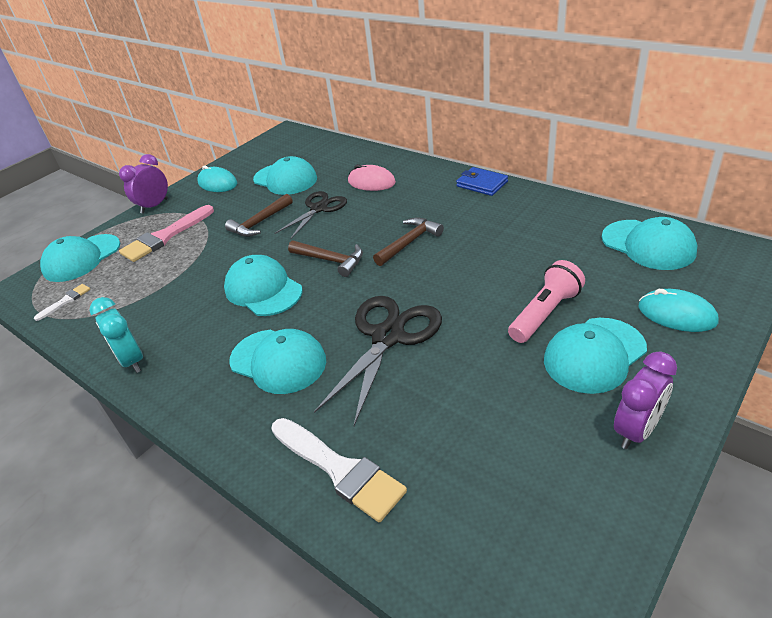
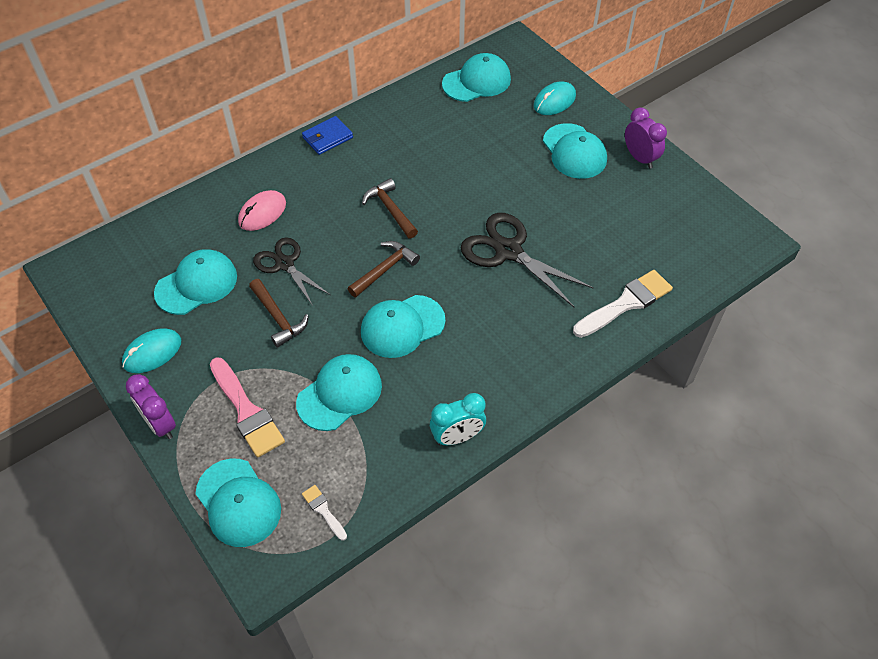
camera: 80 degrees left, 15 degrees up
turquoise cap [229,329,326,394] -> turquoise cap moved to [296,354,382,431]
pink flashlight [508,260,585,343] -> none

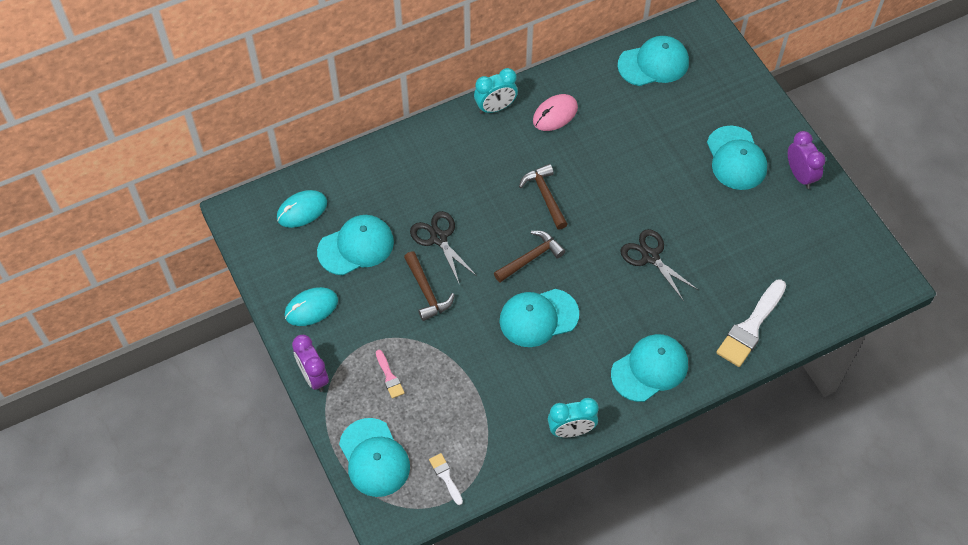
camera: 10 degrees right, 5 degrees up
pink brush [210,357,285,458] -> pink brush [376,350,405,399], size x0.50
pink mouse [238,190,286,231] -> pink mouse moved to [533,94,578,131]
turquoise cap [296,354,382,431] -> turquoise cap moved to [611,334,688,402]
blue wallet [302,116,353,155] -> turquoise clock [474,68,518,114]
black scissors [460,213,594,307] -> black scissors [621,229,698,301], size x0.66
turquoise mouse [534,81,576,115] -> turquoise mouse moved to [277,190,327,228]
white brush [573,270,673,338] -> white brush turned 150 degrees clockwise [716,279,786,367]

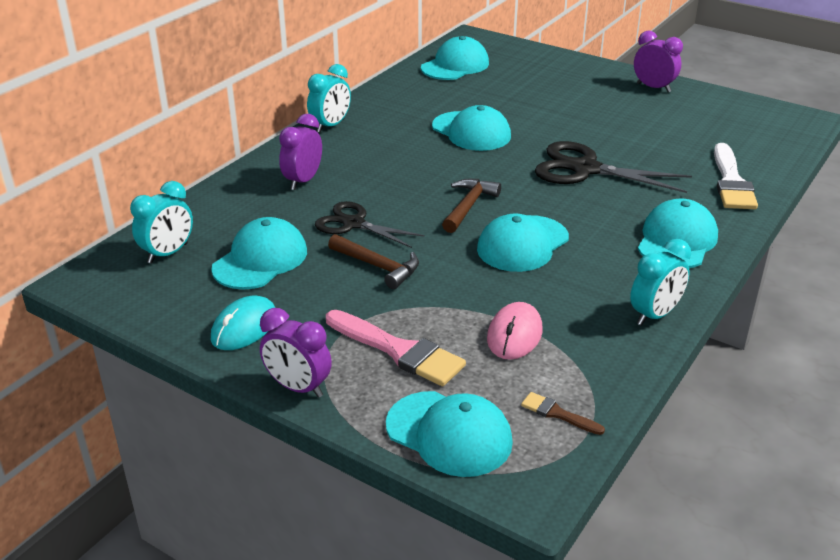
camera: 30 degrees left, 25 degrees down
turquoise mouse [277,190,327,228] -> turquoise clock [130,181,193,264]
pink brush [376,350,405,399] -> pink brush [326,310,466,386], size x2.02
white brush [429,453,463,505] -> brown brush [521,392,605,435]
brown hammer [519,164,568,230] -> none
pink mouse [533,94,578,131] -> pink mouse moved to [487,302,543,360]
black scissors [621,229,698,301] -> black scissors [535,141,692,193], size x1.51
turquoise cap [707,125,767,190] -> turquoise cap moved to [432,105,511,151]
none -> purple clock [279,114,322,190]

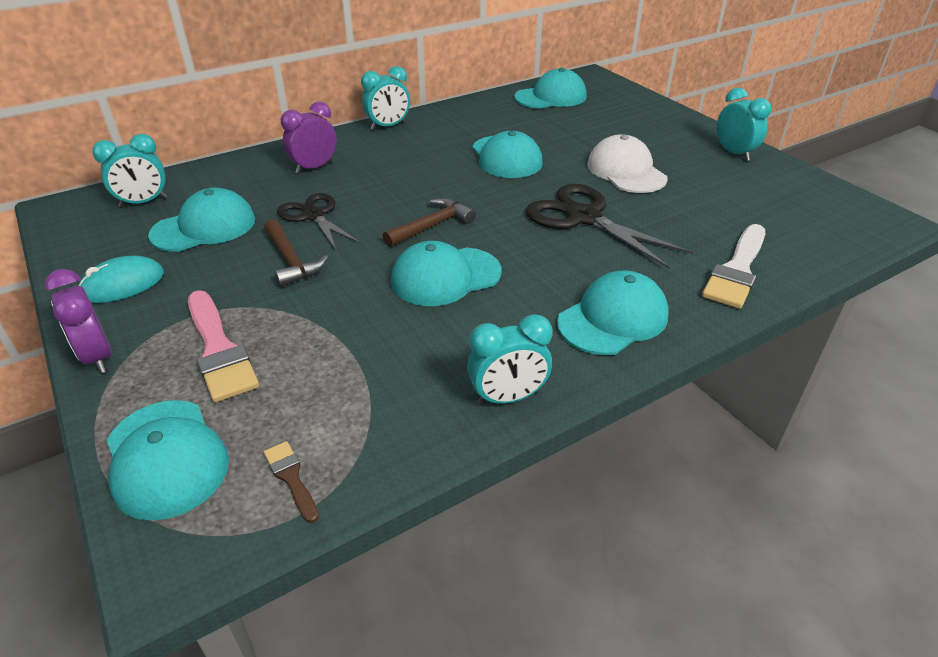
camera: 25 degrees right, 5 degrees up
pink mouse [487,302,543,360] -> none
purple clock [634,30,683,92] -> turquoise clock [717,88,771,161]
none -> white cap [587,134,668,193]

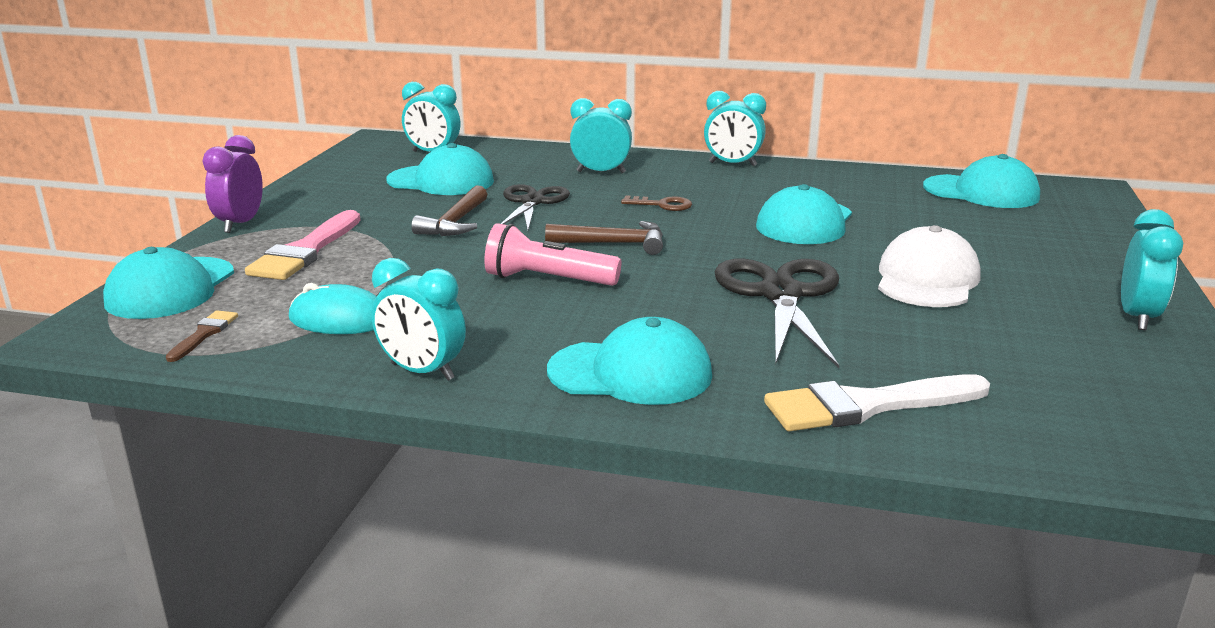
camera: 45 degrees right, 15 degrees down
turquoise mouse [79,256,164,303] -> turquoise mouse moved to [289,283,377,334]
purple clock [281,101,337,174] -> turquoise clock [570,98,632,173]
turquoise cap [391,241,502,306] -> pink flashlight [484,223,621,286]
none -> brown key [621,195,692,211]

